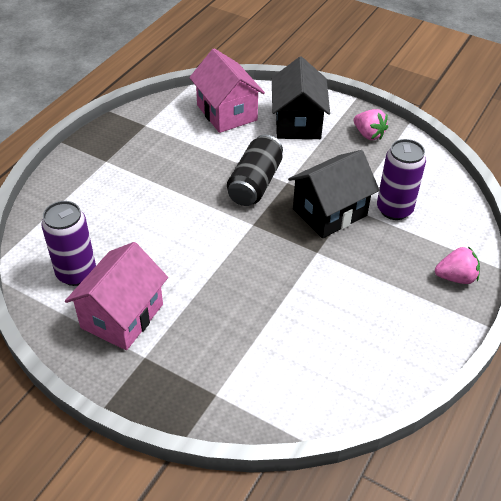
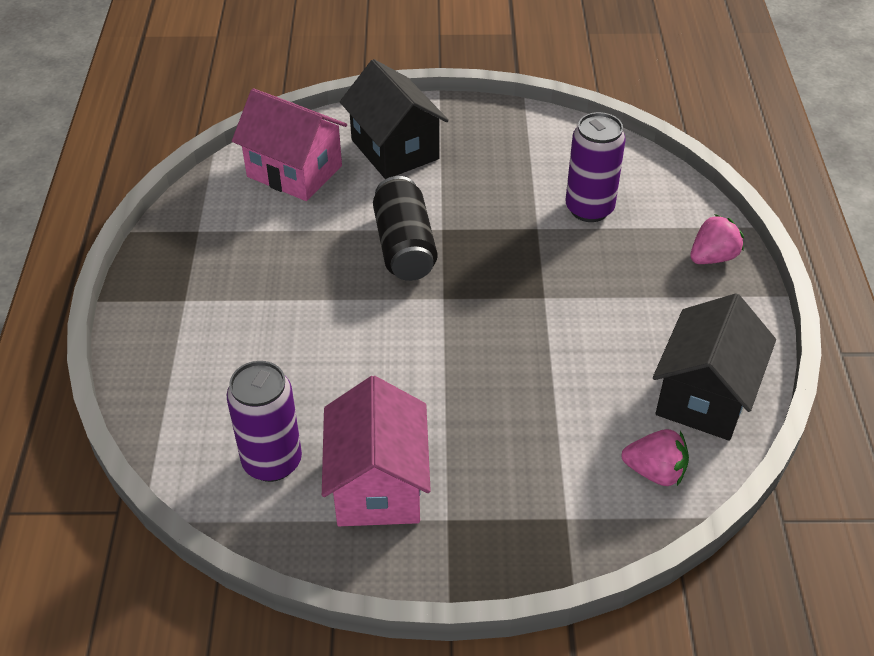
camera: 30 degrees left, 0 degrees up
black house [288,150,379,238] -> black house moved to [653,293,776,441]
pink strawberry [354,109,388,140] -> pink strawberry moved to [622,429,689,486]

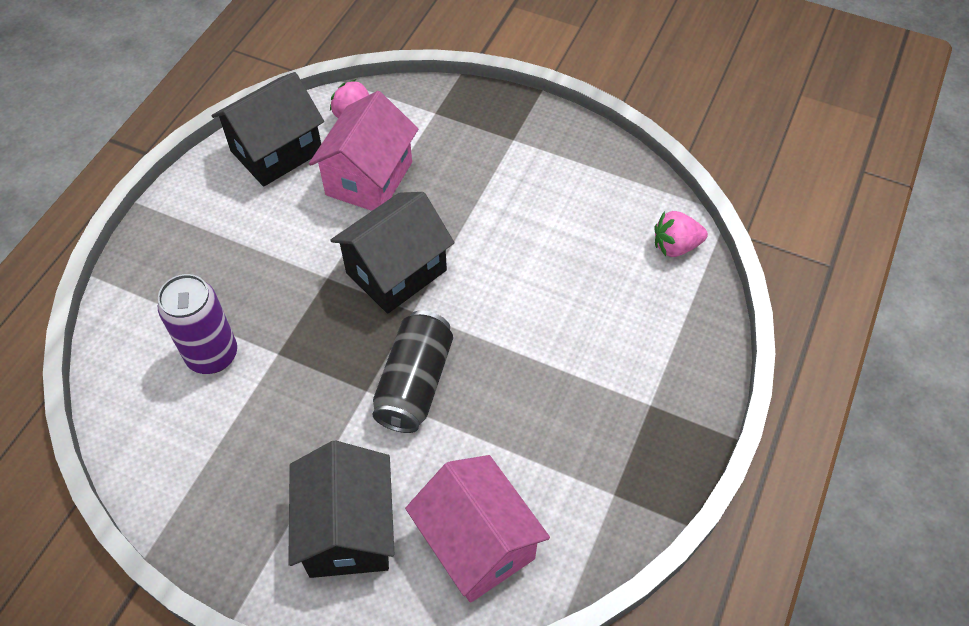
camera: 155 degrees left, 10 degrees up
purple can [227,361,302,482] -> none
pink house [322,376,431,526] -> pink house moved to [309,91,418,211]
pink strawberry [690,214,744,264] -> pink strawberry moved to [654,211,708,257]
none -> black house [330,192,455,314]

